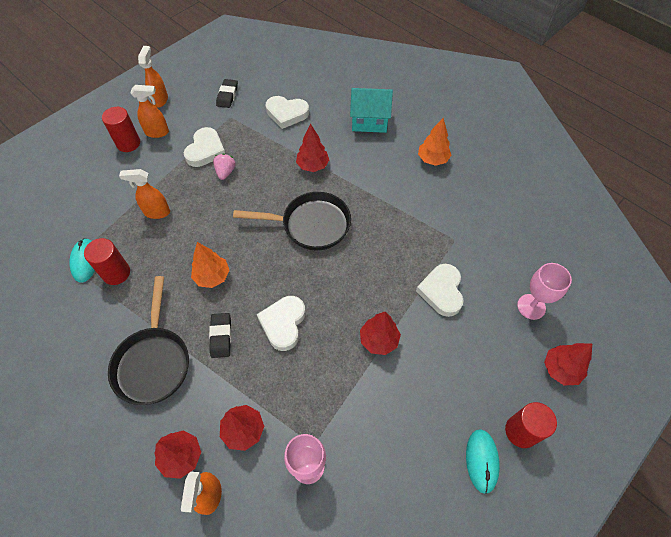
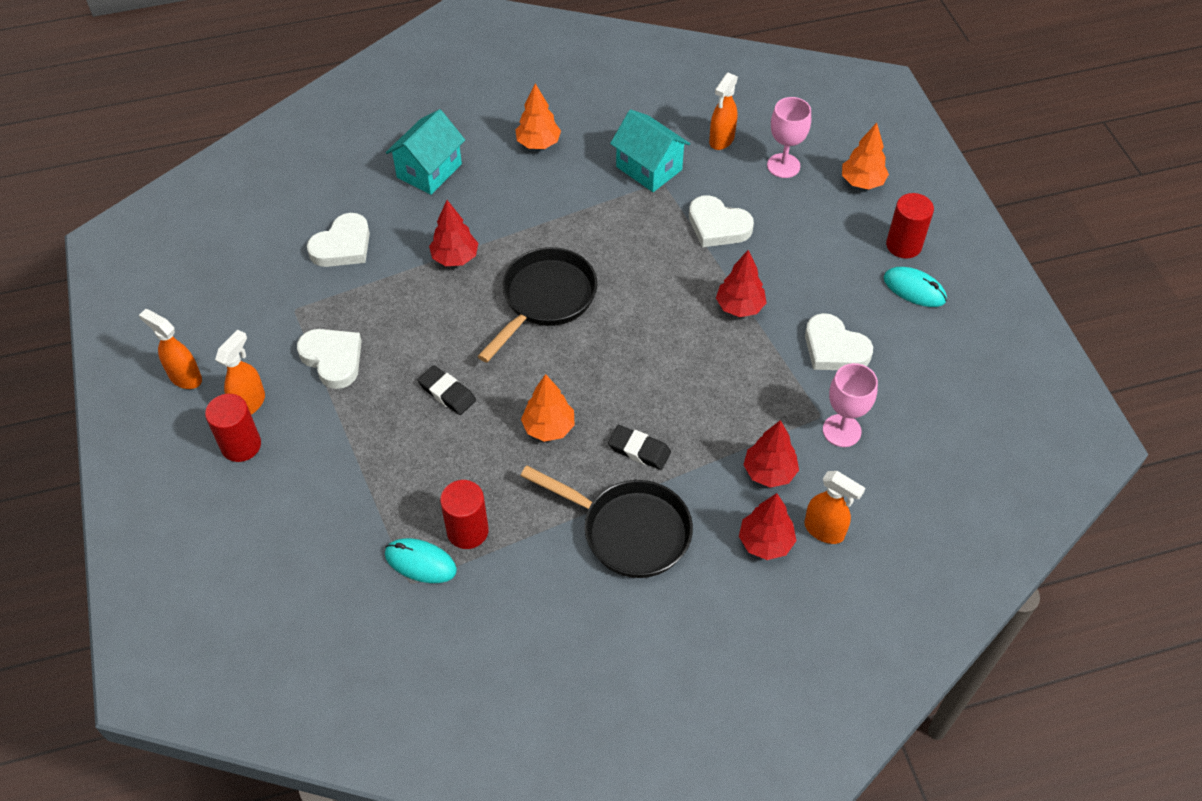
camera: 60 degrees left, 5 degrees down
orange spray bottle [119,169,170,219] -> orange spray bottle moved to [709,73,738,150]
pink strawberry [213,154,236,180] -> none
black eraser [216,79,238,108] -> black eraser moved to [418,365,476,415]
white heart [257,296,306,351] -> white heart moved to [805,313,873,370]
red tree [544,343,592,385] -> orange tree [842,122,889,190]
none -> turquoise house [610,109,690,192]

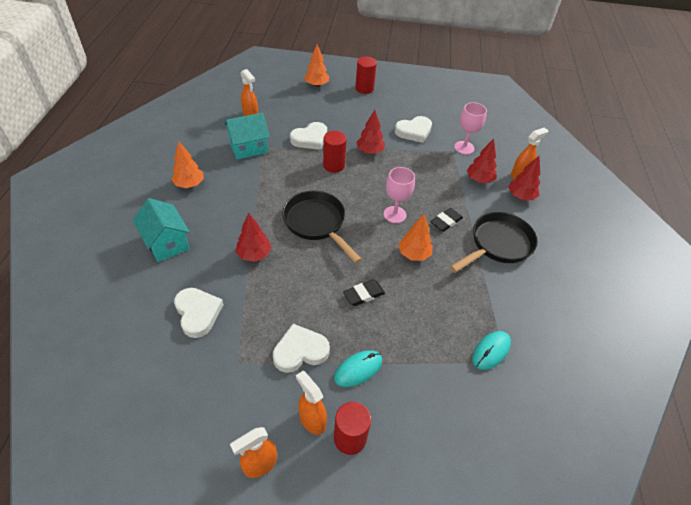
camera: 70 degrees left, 5 degrees down
red cylinder [440,480,489,549] -> red cylinder moved to [323,131,347,173]
pink goblet [767,97,811,178] -> pink goblet moved to [384,167,415,223]
turquoise mouse [883,267,947,307] -> turquoise mouse moved to [334,350,382,387]

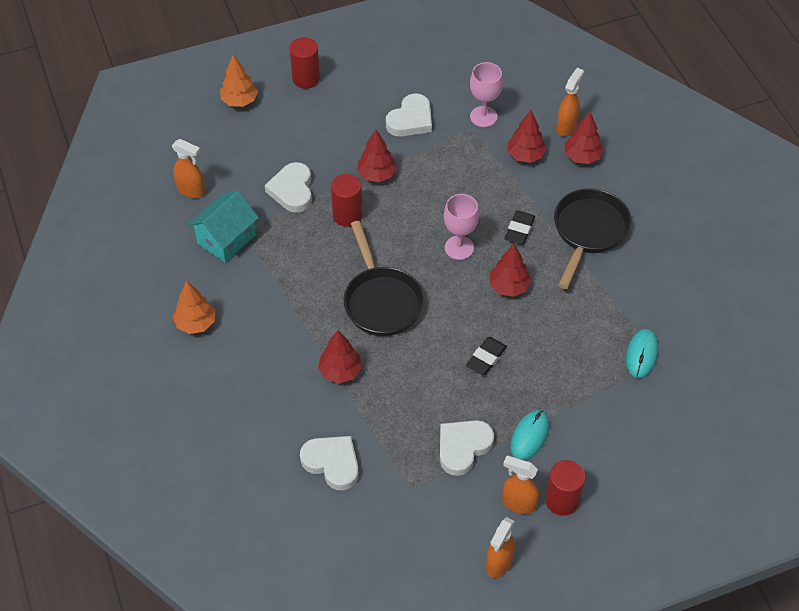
camera: 25 degrees left, 5 degrees up
turquoise house [133,198,190,262] -> none
black pan [282,191,362,264] -> black pan turned 135 degrees counterclockwise [344,221,424,336]
white heart [290,122,327,150] -> white heart turned 150 degrees clockwise [265,162,312,213]
orange tree [398,214,433,261] -> red tree [490,244,531,297]

